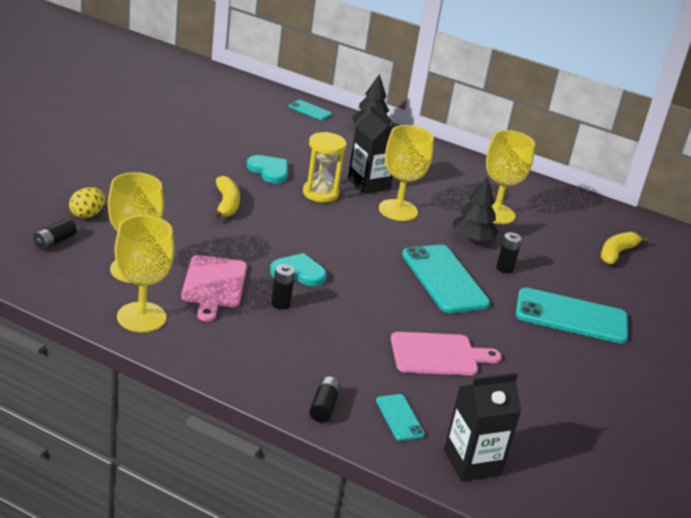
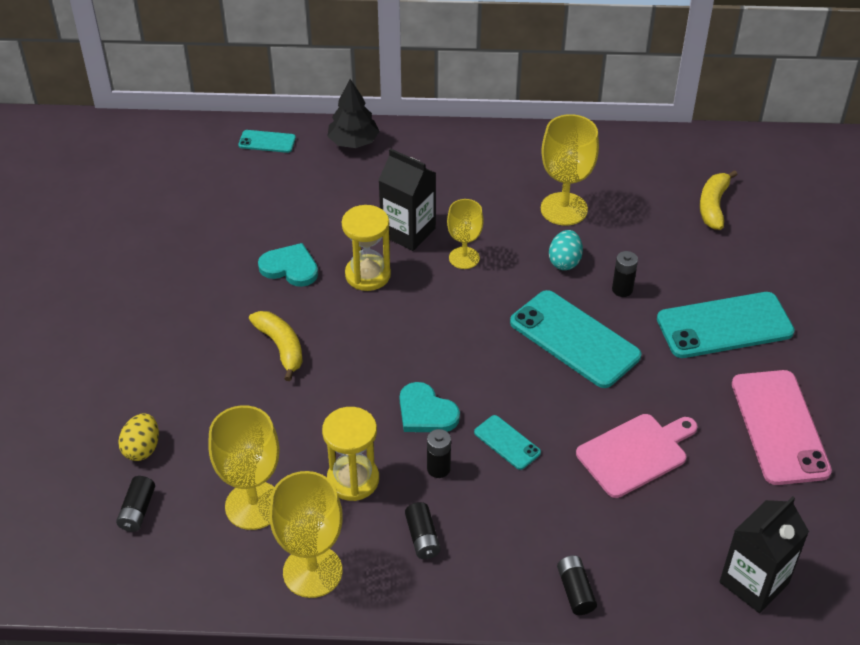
camera: 20 degrees left, 15 degrees up
pink cutting board [181,255,247,321] -> yellow hourglass [322,407,379,501]
turquoise heart [270,253,327,286] -> turquoise heart turned 120 degrees counterclockwise [400,382,460,432]
turquoise phone [376,394,425,441] -> turquoise phone moved to [474,415,541,470]
yellow goblet [379,125,434,221] -> yellow goblet [447,199,484,269], size x0.63
black tree [453,177,499,242] -> turquoise egg [549,230,583,270]
none -> black battery [405,502,441,559]
none -> pink phone [732,370,832,485]

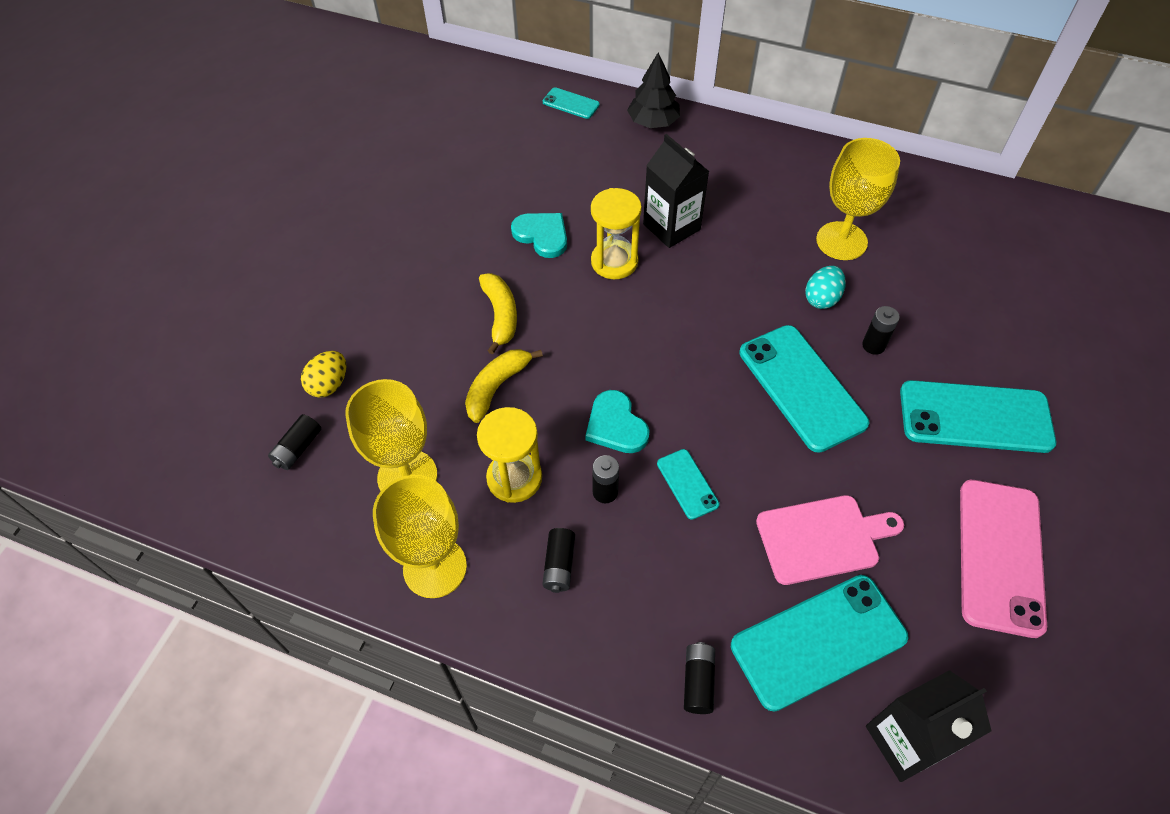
camera: 20 degrees right, 10 degrees up
yellow goblet [447,199,484,269] -> none
yellow banana [700,170,737,230] -> yellow banana moved to [465,349,543,423]
none -> turquoise phone [731,575,908,712]

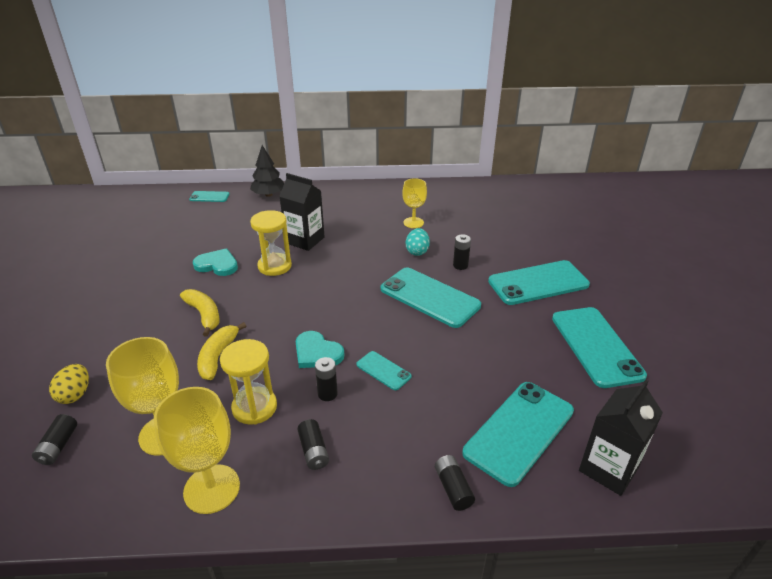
camera: 25 degrees left, 20 degrees down
pink cutting board [756,495,904,585] -> none
yellow goblet [816,138,900,260] -> yellow goblet [402,178,427,228], size x0.63
pink phone [960,480,1047,638] -> turquoise phone [552,307,647,388]

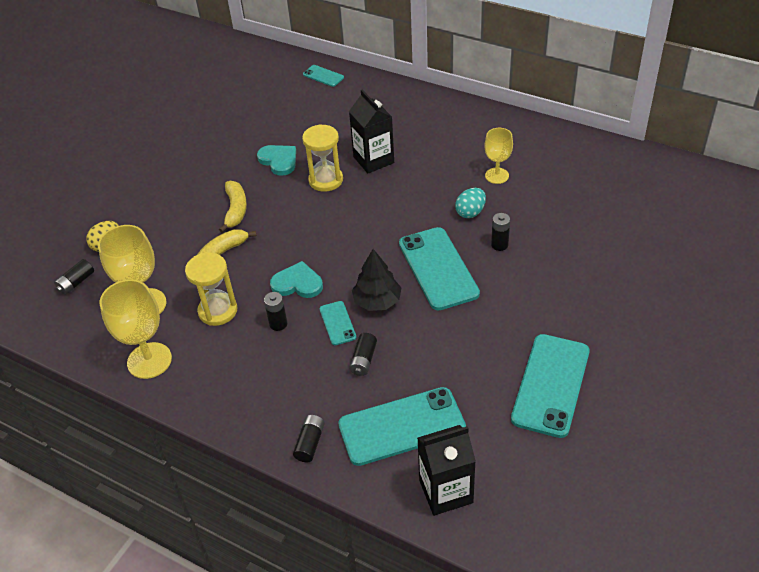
camera: 35 degrees right, 10 degrees up
black tree [250,145,284,197] -> black tree moved to [352,249,401,311]
turquoise heart [296,331,344,368] -> turquoise heart turned 120 degrees clockwise [270,261,323,298]
black battery [297,419,329,470] -> black battery moved to [349,333,377,376]
turquoise phone [488,260,590,305] -> none

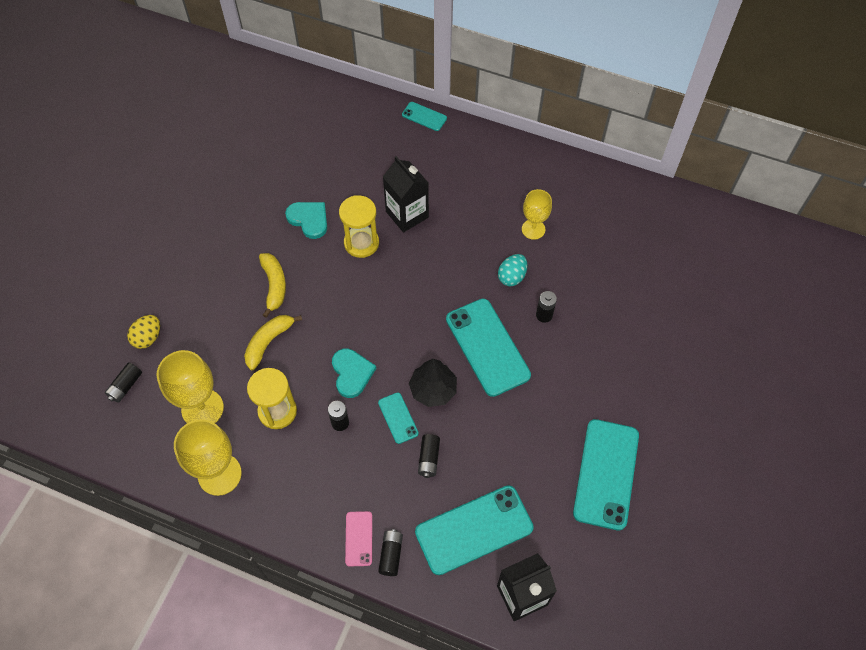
camera: 10 degrees left, 15 degrees up
turquoise heart [270,261,323,298] -> turquoise heart turned 75 degrees clockwise [332,349,376,398]
turquoise phone [303,65,344,87] -> turquoise phone moved to [402,102,447,131]
none -> pink phone [345,511,372,566]

